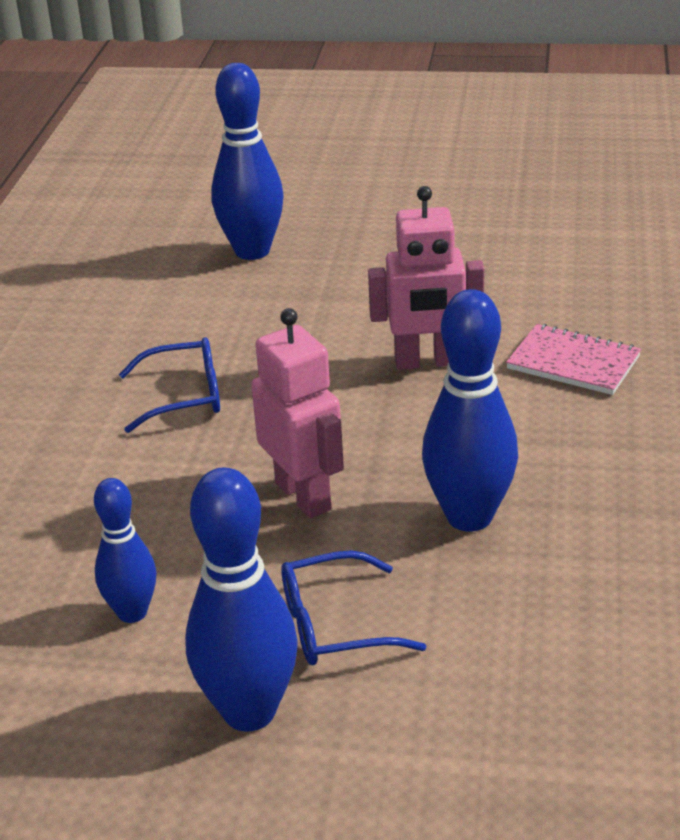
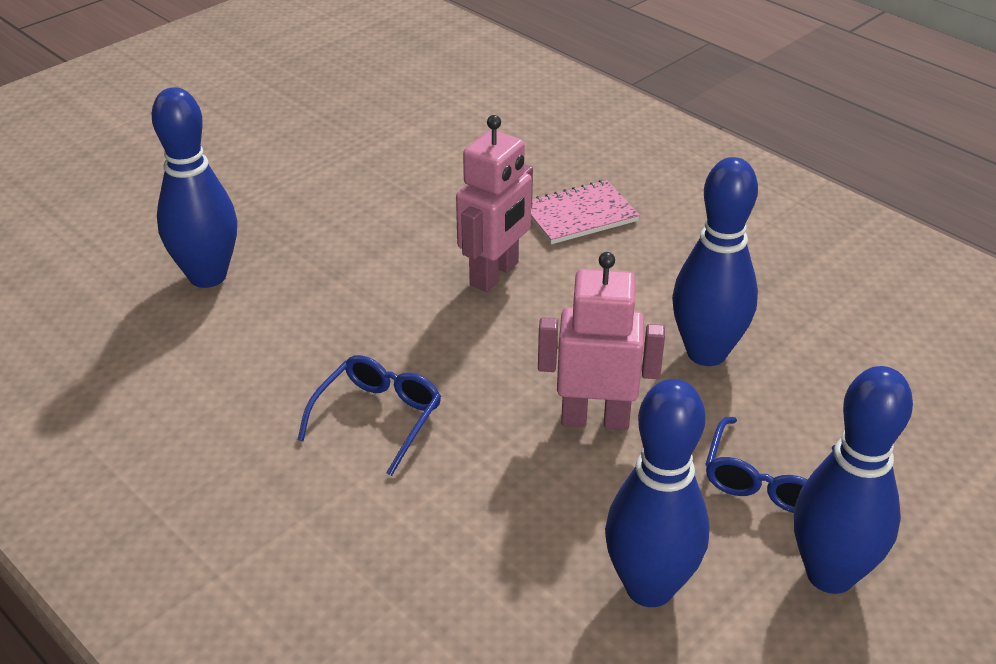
camera: 55 degrees left, 5 degrees up
blue bowling pin [94,478,156,623] -> blue bowling pin [605,379,709,607], size x1.66

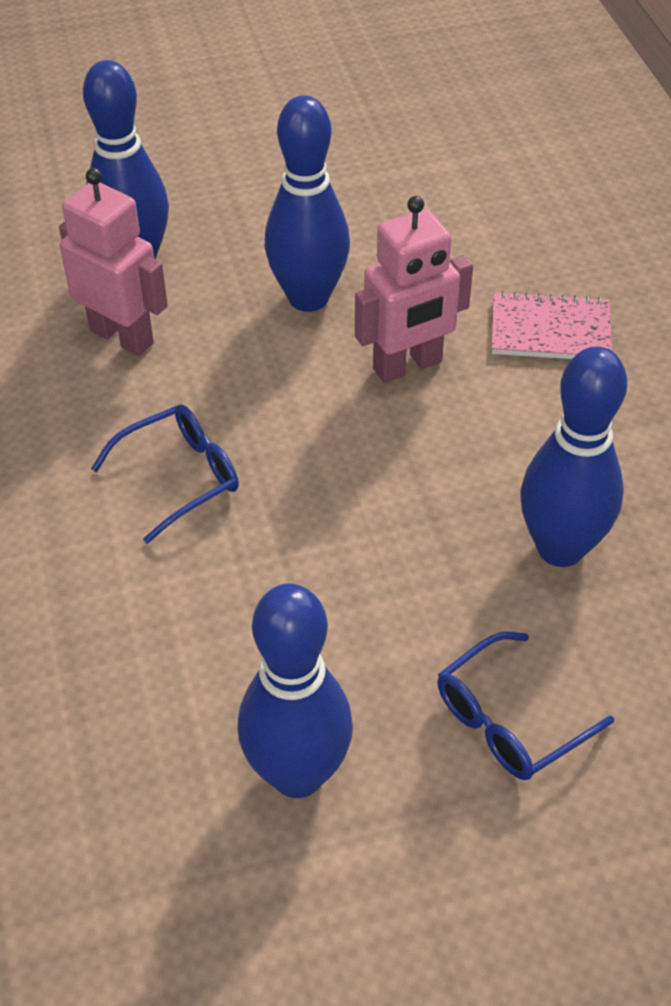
camera: 30 degrees right, 10 degrees up
pink robot [538,252,665,430] -> pink robot moved to [59,168,168,356]
blue bowling pin [794,366,913,594] -> blue bowling pin moved to [264,95,350,312]

